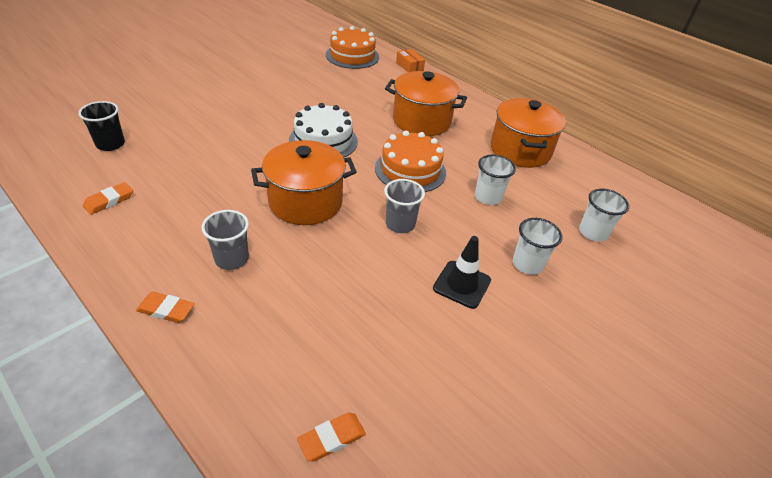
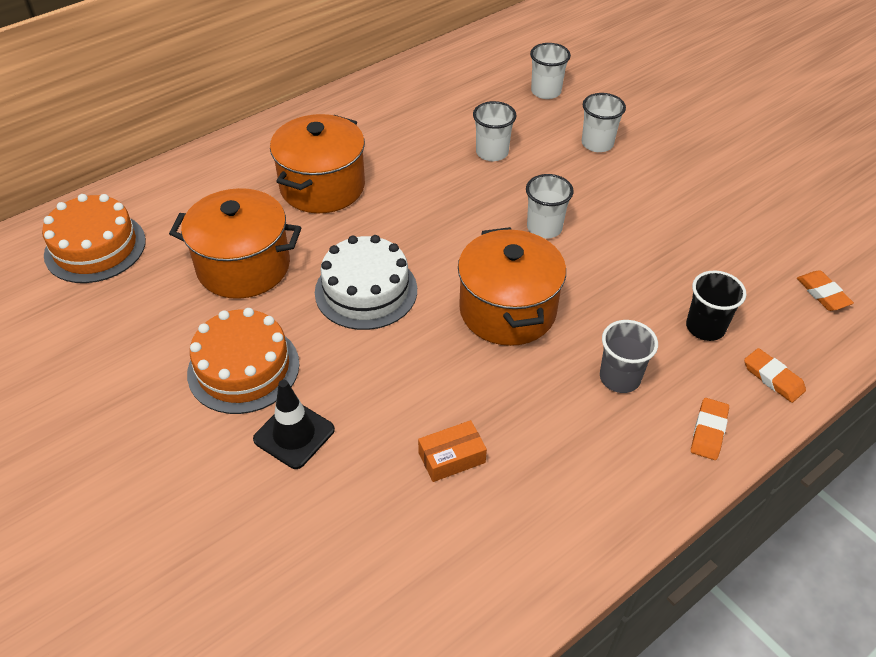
camera: 80 degrees left, 5 degrees up
black cup [78,101,125,151] -> black cup moved to [686,271,746,341]
orange eraser [83,182,133,215] -> orange eraser moved to [744,348,806,403]
orange cake [375,131,446,192] -> orange cake moved to [187,308,299,414]
grey cup [384,179,425,233] -> white cup [526,174,574,239]
orange box [396,49,425,72] -> orange box moved to [418,420,487,482]
black traffic cone [433,236,491,309] -> black traffic cone moved to [253,380,335,469]
orange pot [491,98,566,168] -> orange pot moved to [169,188,301,299]

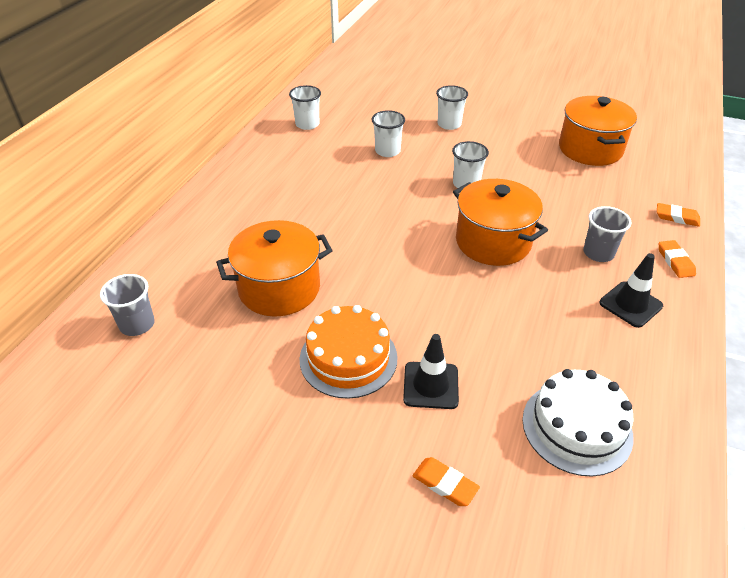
camera: 30 degrees left, 5 degrees down
orange cake [42,194,146,283] -> grey cup [100,274,155,336]
orange pot [270,114,365,213] -> orange pot moved to [559,96,637,166]
white cake [315,235,417,330] -> white cake moved to [523,369,634,477]
orange box [418,420,487,482] -> none
white cup [530,43,571,99] -> white cup moved to [289,85,321,130]
black cup [686,271,746,341] -> none
orange eraser [797,270,854,311] -> orange eraser moved to [413,457,480,506]
none -> black traffic cone [599,253,663,328]

